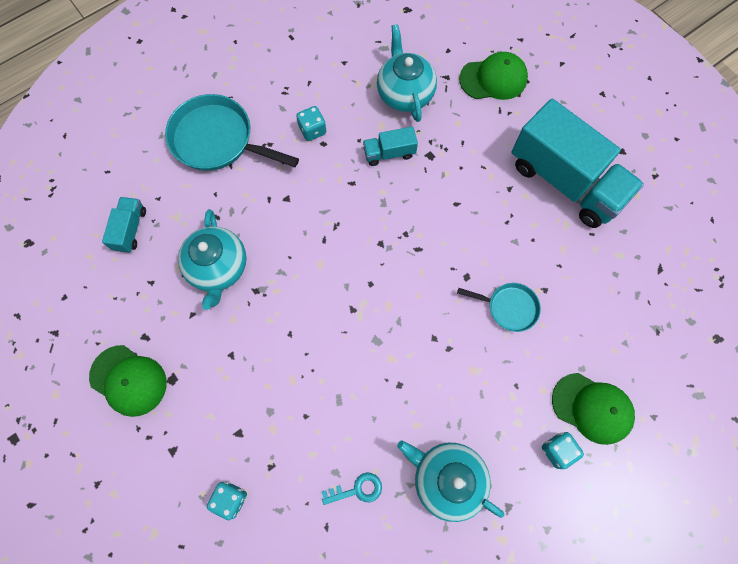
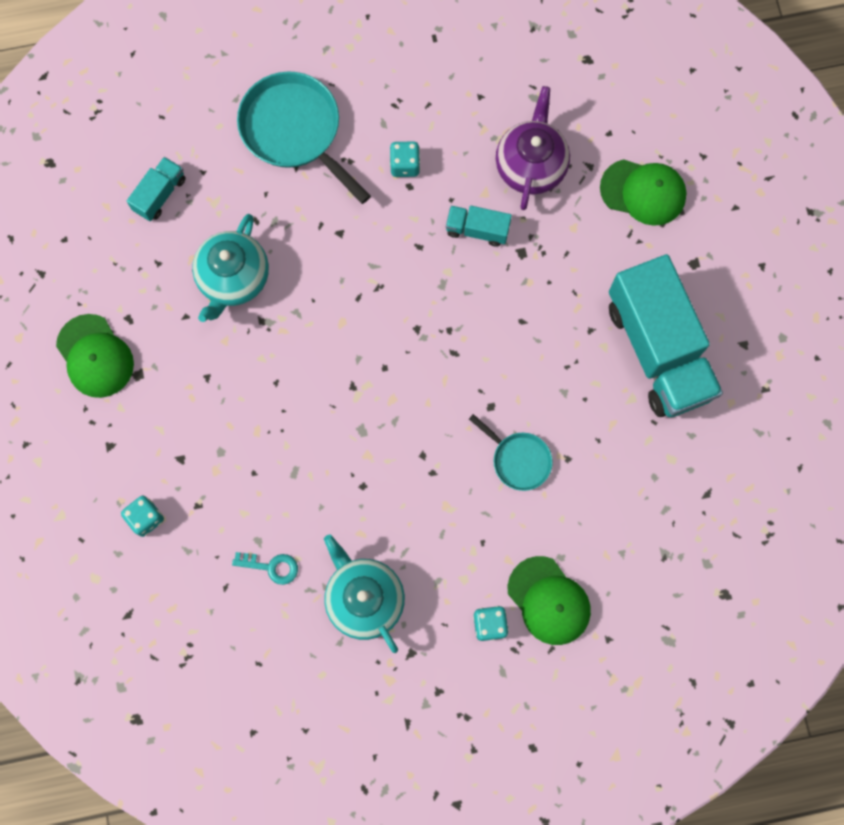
camera: 25 degrees right, 5 degrees up
turquoise teapot [377,24,437,122] -> purple teapot [496,86,570,210]

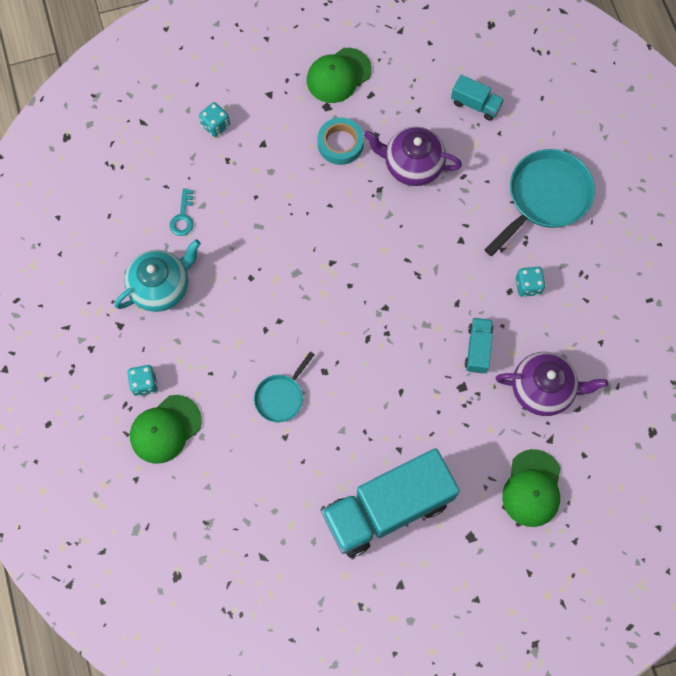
camera: 85 degrees right, 5 degrees down
turquoise teapot [192,214,269,322] -> purple teapot [364,127,462,186]
none -> turquoise tape [317,117,364,165]

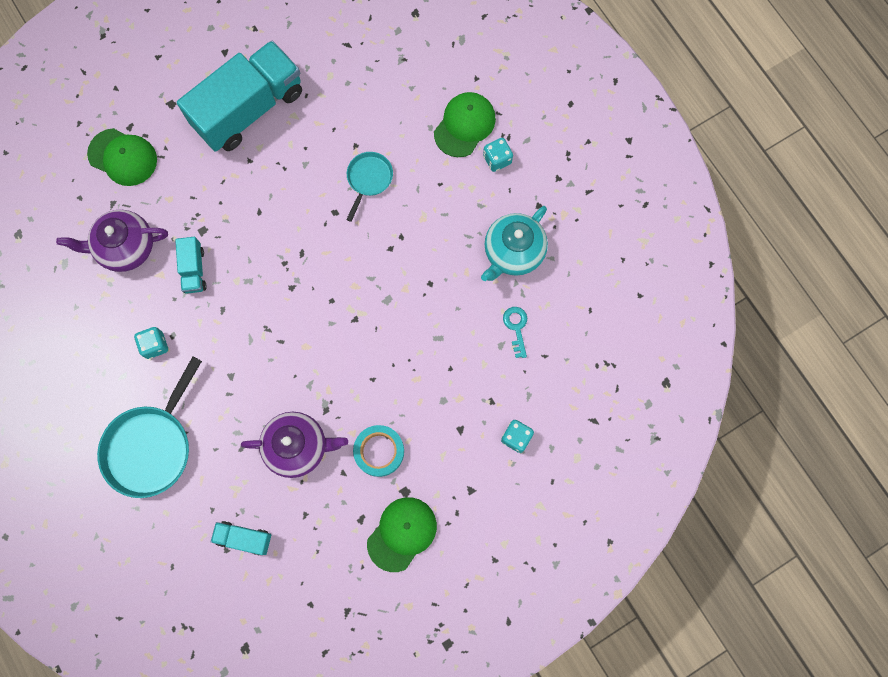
camera: 165 degrees right, 5 degrees up
green cap [502,449,561,527] -> green cap turned 120 degrees clockwise [87,128,157,186]

